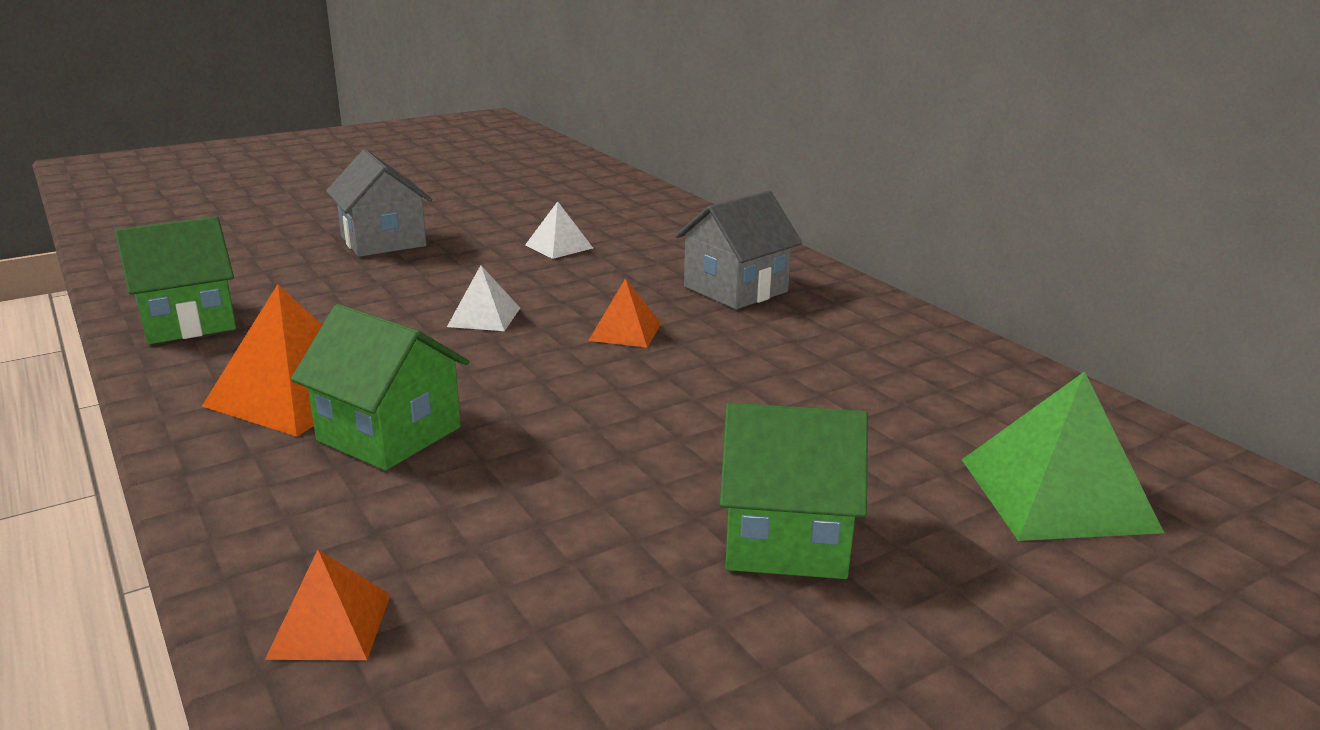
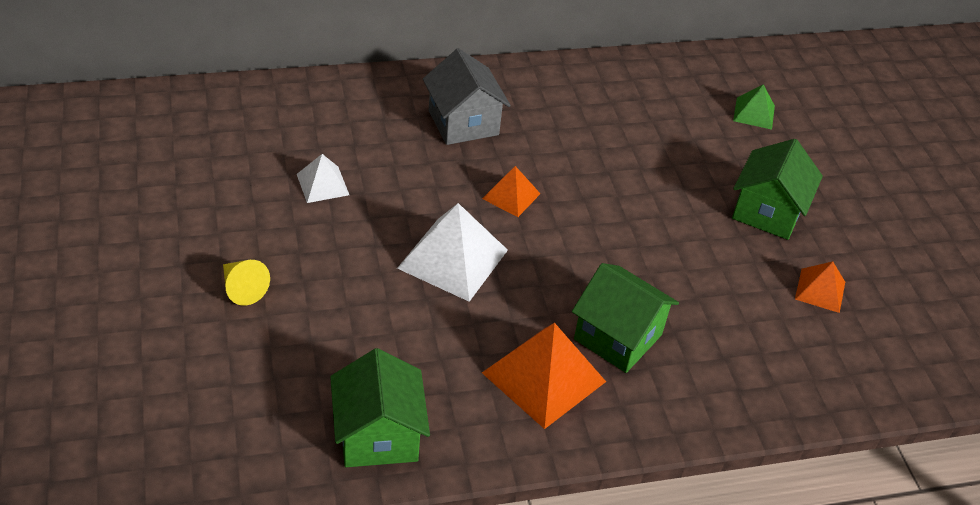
camera: 75 degrees left, 20 degrees up
orange pyramid [265,550,391,660] -> orange pyramid moved to [795,261,845,313]
green house [291,304,469,471] -> green house turned 75 degrees clockwise [572,263,679,373]
grey house [326,149,432,257] -> yellow cone [223,260,270,306]
white pyramid [447,265,520,331] -> white pyramid [397,203,508,302], size x1.81
green pyramid [962,371,1164,541] -> green pyramid [733,84,775,130], size x0.55

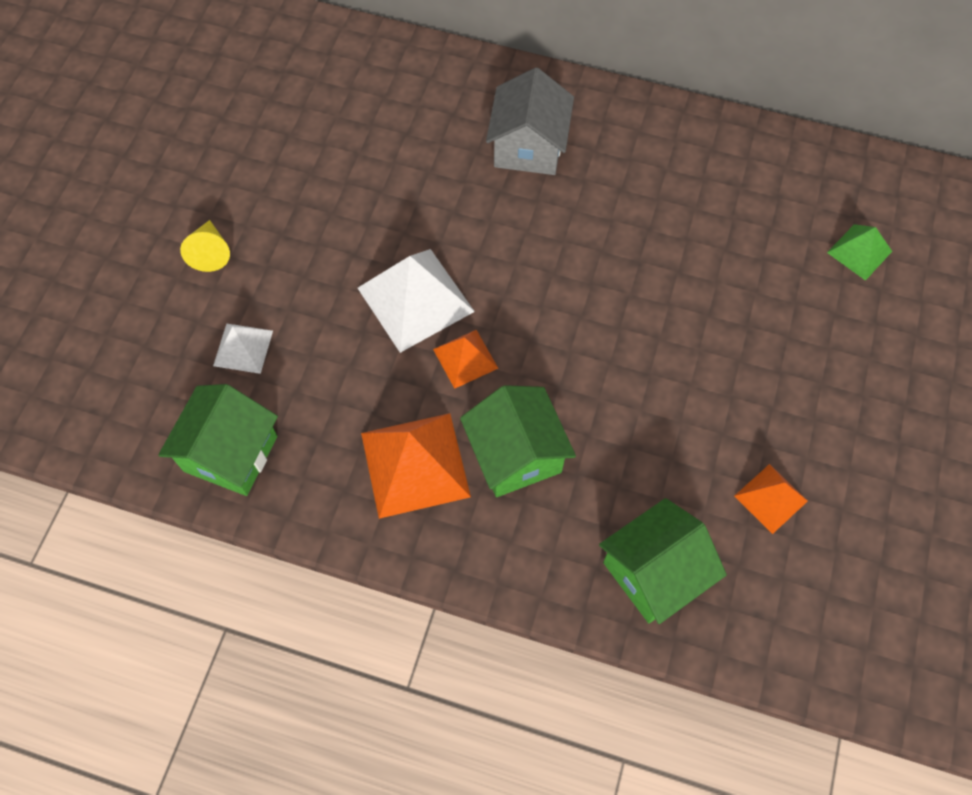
camera: 35 degrees right, 20 degrees up
white pyramid [297,154,349,203] -> white pyramid moved to [213,323,273,374]
orange pyramid [482,166,540,217] -> orange pyramid moved to [433,330,499,389]
green house [732,139,823,240] -> green house moved to [599,498,727,624]

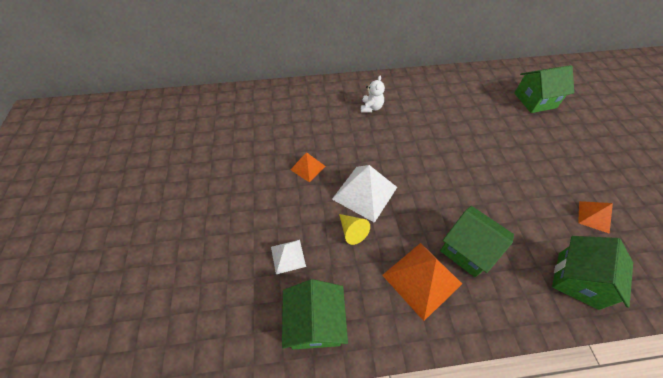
camera: 25 degrees left, 10 degrees down
yellow cone [180,220,230,272] -> yellow cone moved to [339,214,370,245]
orange pyramid [433,330,499,389] -> orange pyramid moved to [290,152,326,183]
grey house [486,68,574,175] -> white teddy bear [361,76,385,112]
green pyramid [827,224,892,281] -> green house [514,65,574,113]

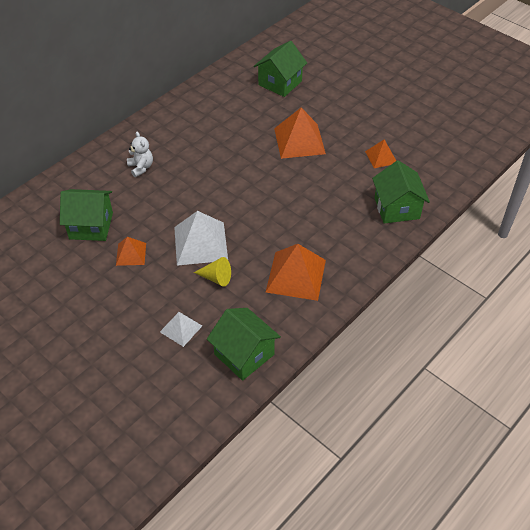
camera: 40 degrees left, 5 degrees down
green house [440,206,514,277] -> green house moved to [60,189,113,241]
none -> orange pyramid [274,107,326,159]

